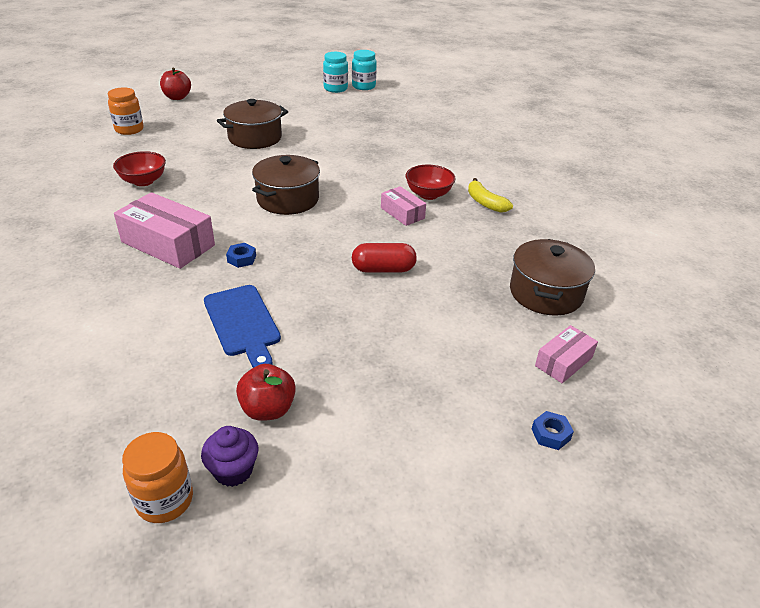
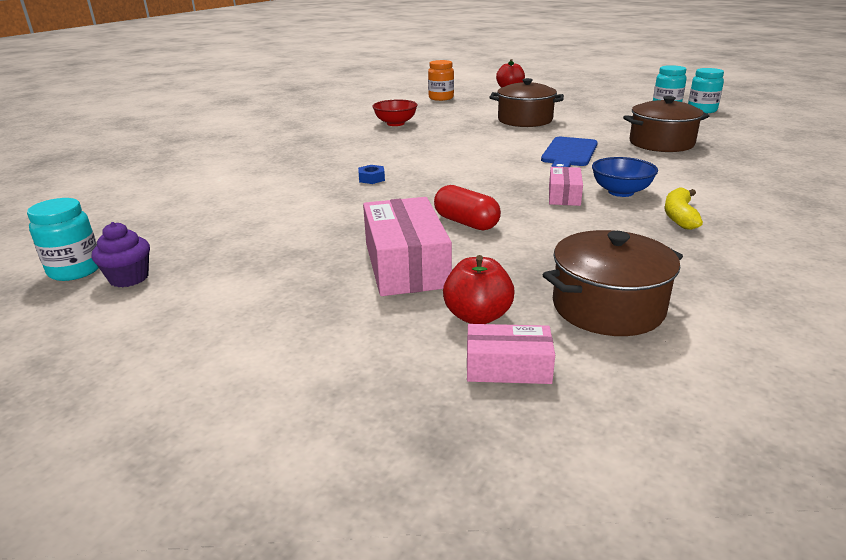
camera: 50 degrees right, 10 degrees down
pink box [114,192,215,269] -> pink box moved to [363,197,452,296]
orange jar [122,432,193,523] -> turquoise jar [27,198,99,281]
blue cutting board [204,285,281,368] -> blue cutting board moved to [541,137,598,167]
red apple [236,364,296,421] -> red apple moved to [443,255,515,324]
brown pot [252,155,320,215] -> brown pot moved to [623,96,709,152]
red bowl [406,165,456,200] -> blue bowl [592,157,658,197]
blue nut [532,411,574,450] -> none

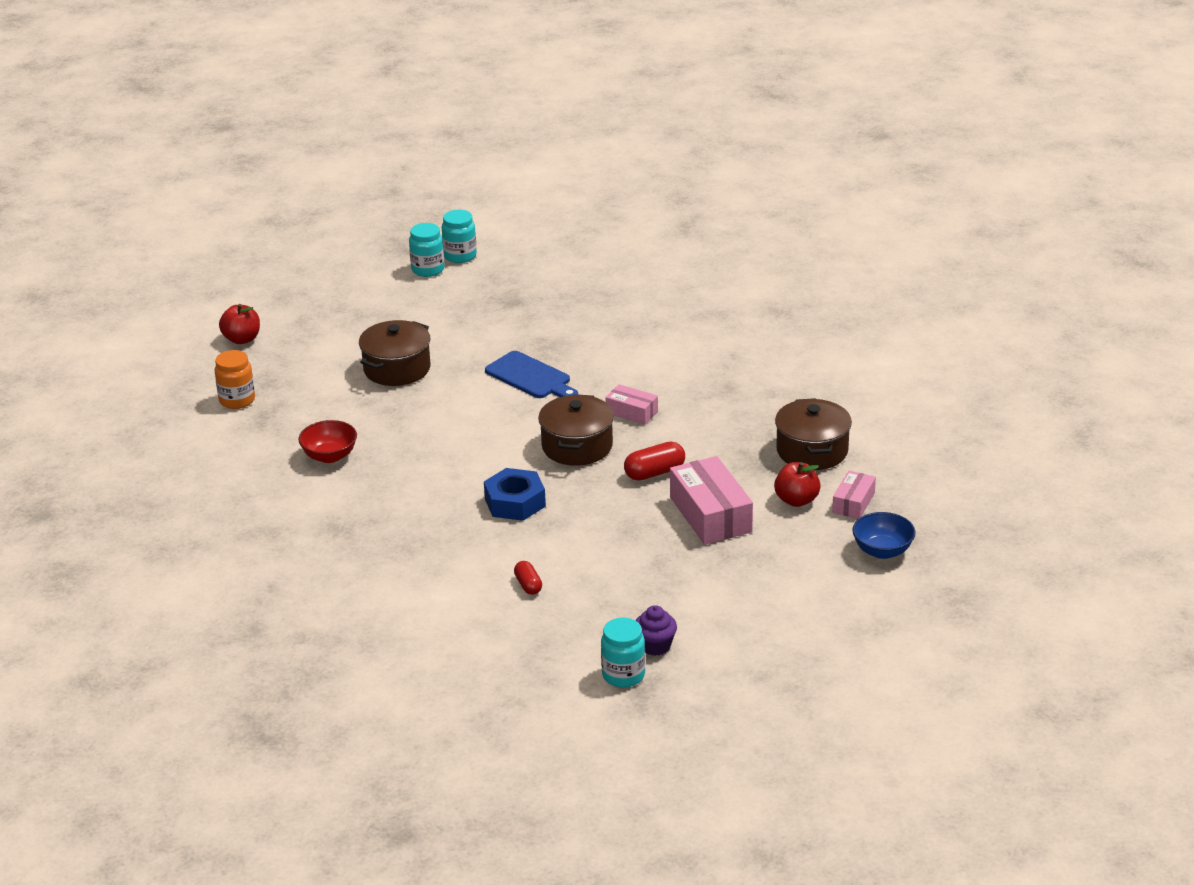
camera: 70 degrees left, 5 degrees up
blue nut [358,165,385,184] -> blue nut [484,468,546,521], size x2.06
pink box [363,197,452,296] -> pink box turned 60 degrees clockwise [670,456,753,545]
blue bowl [592,157,658,197] -> blue bowl moved to [852,512,916,559]
brown pot [623,96,709,152] -> brown pot moved to [538,394,614,466]
yellow banana [664,187,703,230] -> none
none -> red capsule [514,561,542,595]

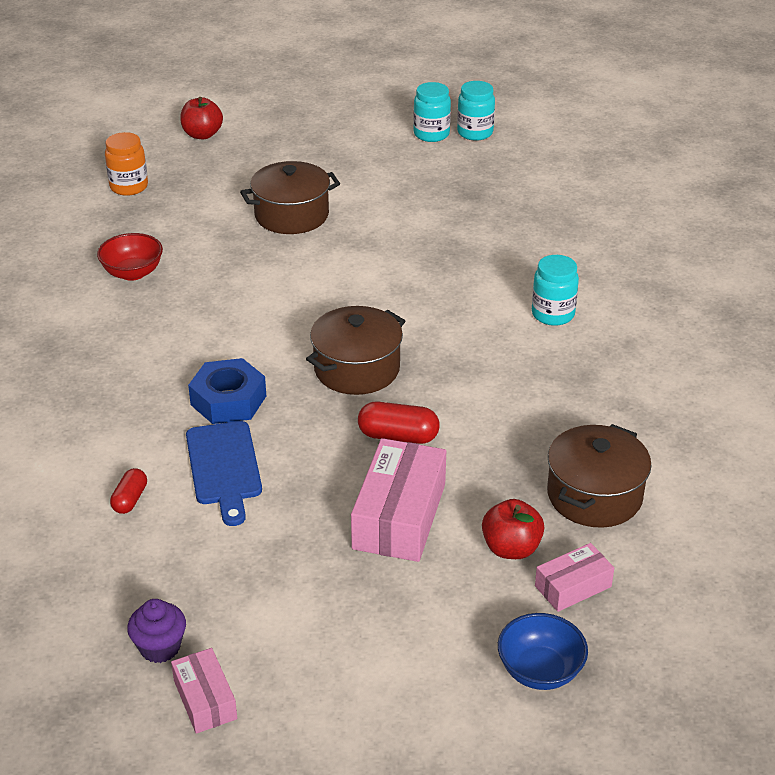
camera: 35 degrees right, 5 degrees up
blue cutting board [485,351,578,398] -> blue cutting board moved to [186,421,262,526]
turquoise jar [601,618,645,688] -> turquoise jar moved to [532,255,579,326]
pink box [605,384,658,425] -> pink box moved to [171,648,237,734]

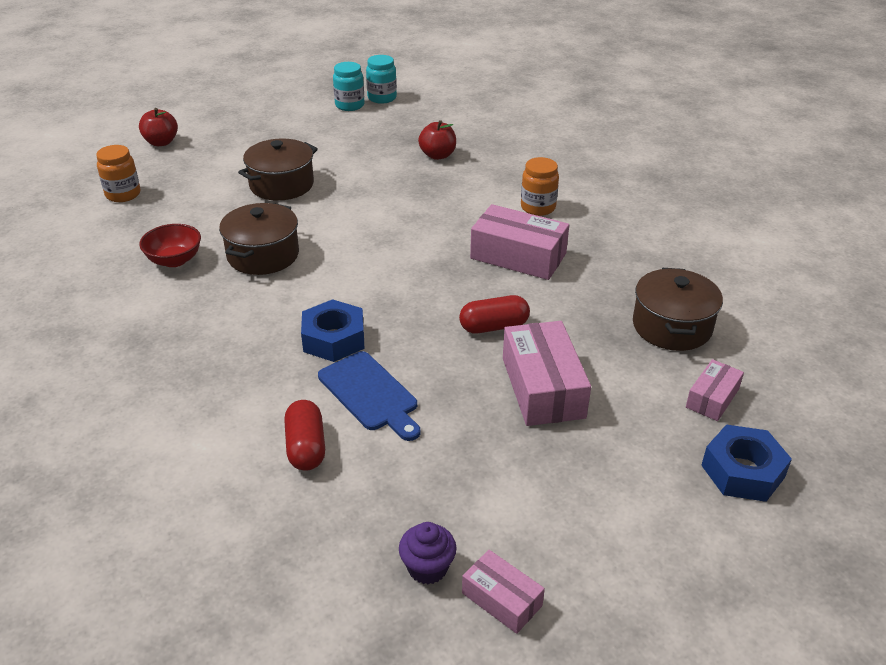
camera: 25 degrees left, 0 degrees up
red capsule [110,468,147,514] -> red capsule [284,400,325,471], size x1.57
brown pot [306,306,405,395] -> brown pot moved to [219,203,299,275]
red apple [482,499,544,559] -> red apple moved to [418,120,456,160]
blue bowl [498,613,588,690] -> blue nut [701,425,792,502]
turquoise jar [532,255,579,326] -> orange jar [521,157,559,216]
none -> pink box [470,204,569,280]

